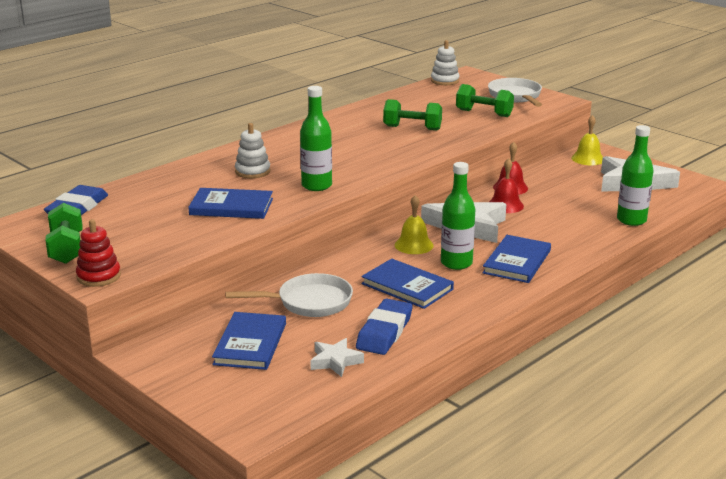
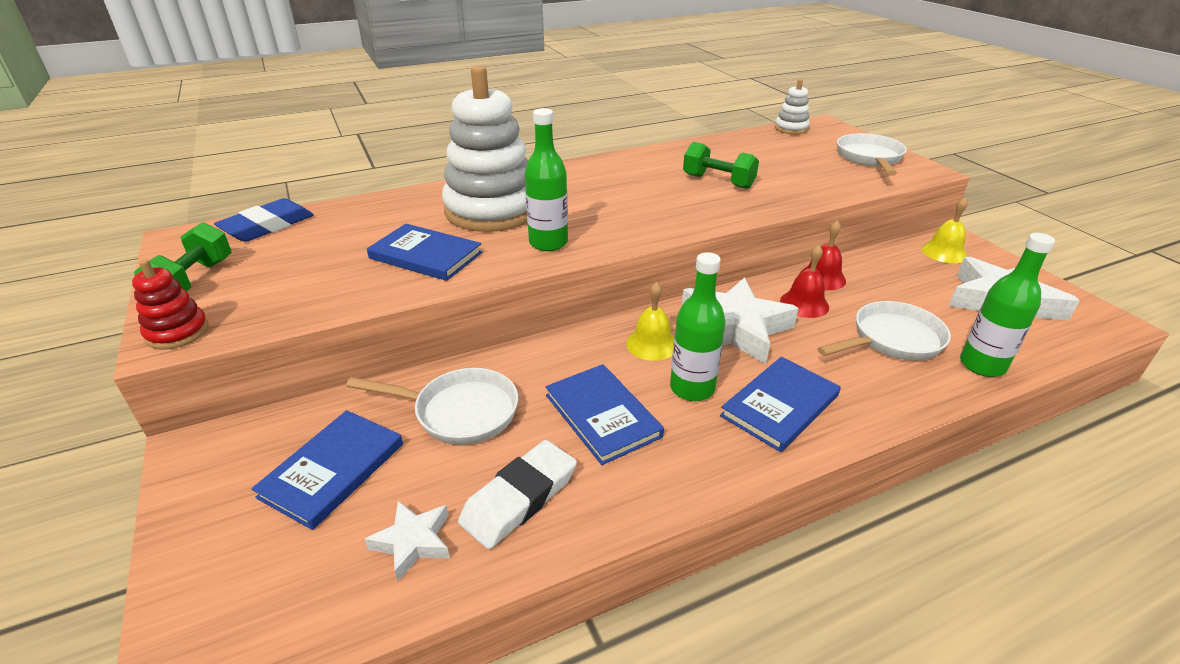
camera: 20 degrees right, 10 degrees up
white stacking toy [235,123,271,178] -> white stacking toy [442,65,528,232], size x2.22
blue eraser [356,299,413,355] -> white eraser [458,440,577,549]
green dumbbell [456,84,514,117] -> none
none -> white pan [817,301,951,361]

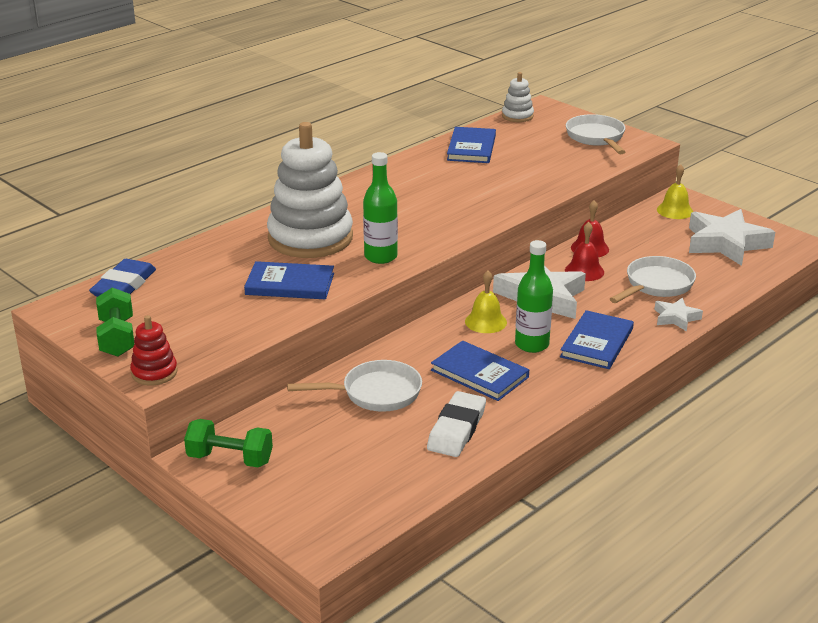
camera: 20 degrees left, 5 degrees down
blue book [251,410,403,530] -> blue book moved to [447,127,496,163]
white star [365,501,450,581] -> white star moved to [654,298,703,331]
green dumbbell [683,142,759,189] -> green dumbbell moved to [184,419,273,467]
green bottle [960,233,1055,377] -> none

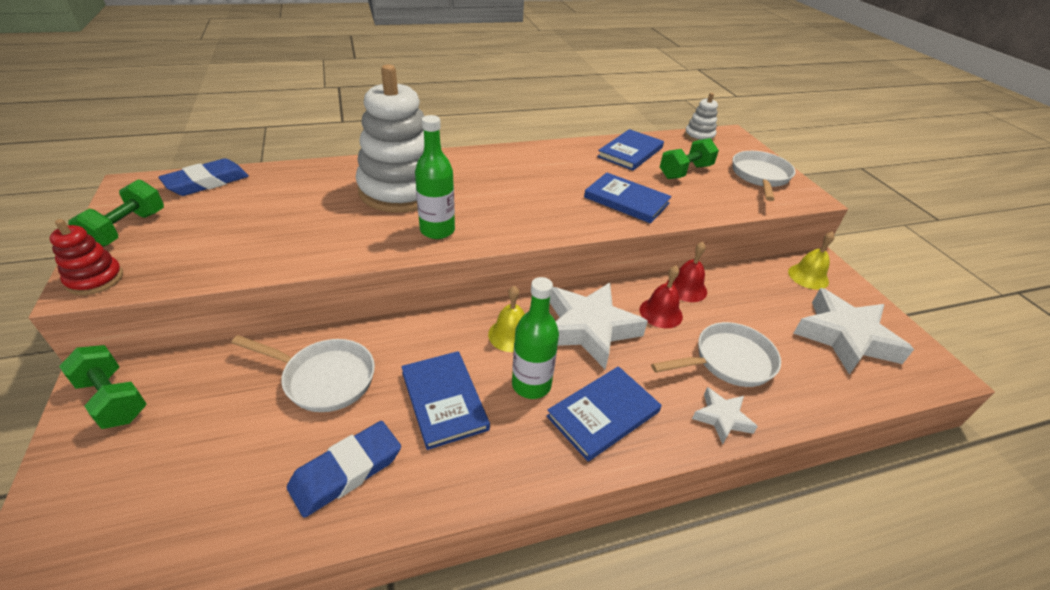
camera: 25 degrees right, 10 degrees up
blue book [244,261,334,299] -> blue book moved to [584,172,672,224]
white eraser [427,391,486,457] -> blue eraser [287,421,401,518]
none -> green dumbbell [660,138,719,179]

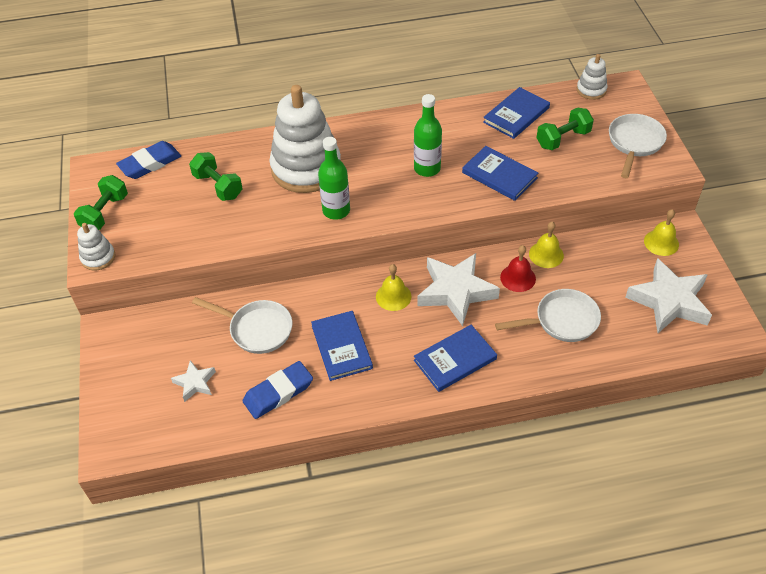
camera: 10 degrees right, 10 degrees up
red stacking toy [50,219,123,295] -> white stacking toy [77,223,115,271]
green dumbbell [59,345,147,429] -> green dumbbell moved to [189,152,242,201]
green bottle [512,277,559,399] -> green bottle moved to [414,94,442,177]
red bell [667,242,707,302] -> yellow bell [529,222,564,268]
white star [692,387,758,444] -> white star moved to [171,360,216,402]

